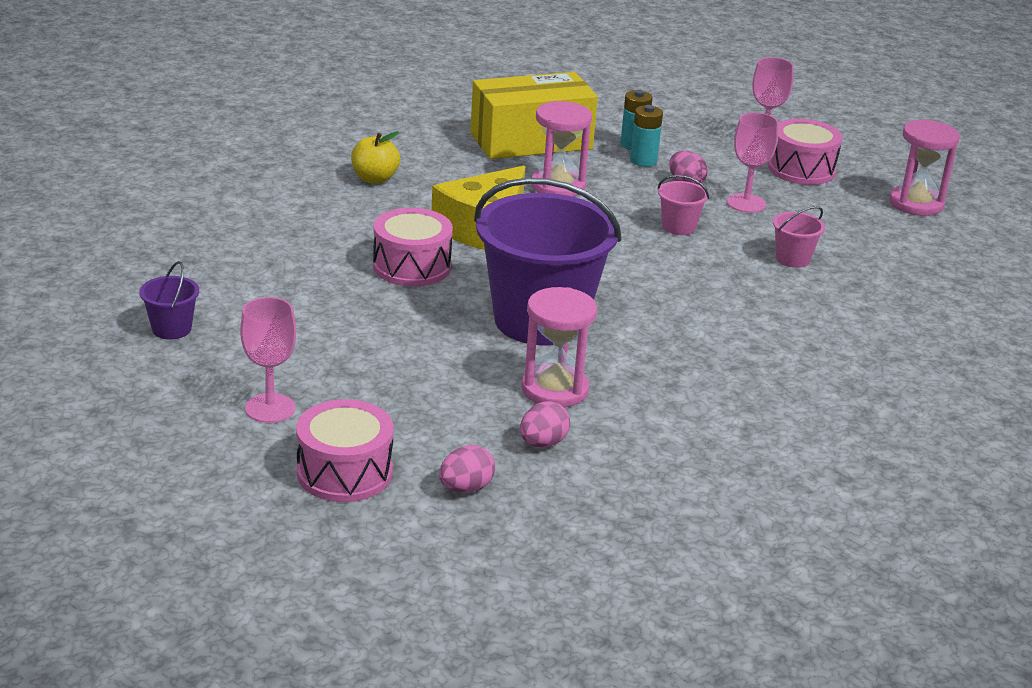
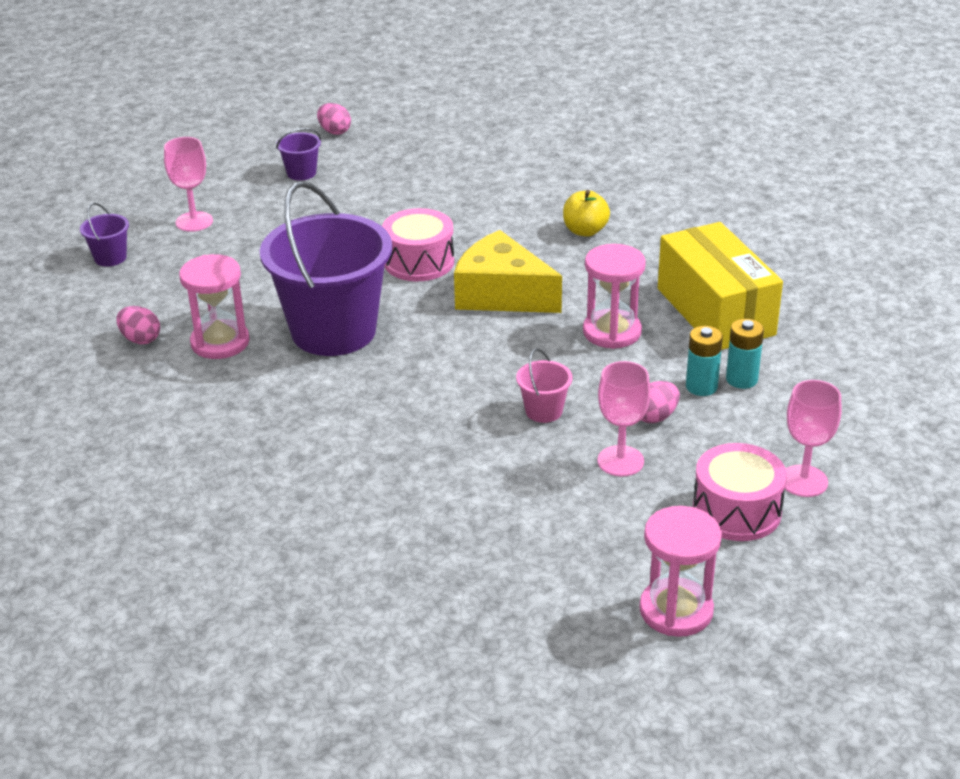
camera: 90 degrees right, 5 degrees up
pink drum [296,399,394,502] -> purple bucket [80,203,129,266]
pink egg [439,445,495,493] -> pink egg moved to [317,103,351,135]
pink bucket [773,206,825,268] -> none

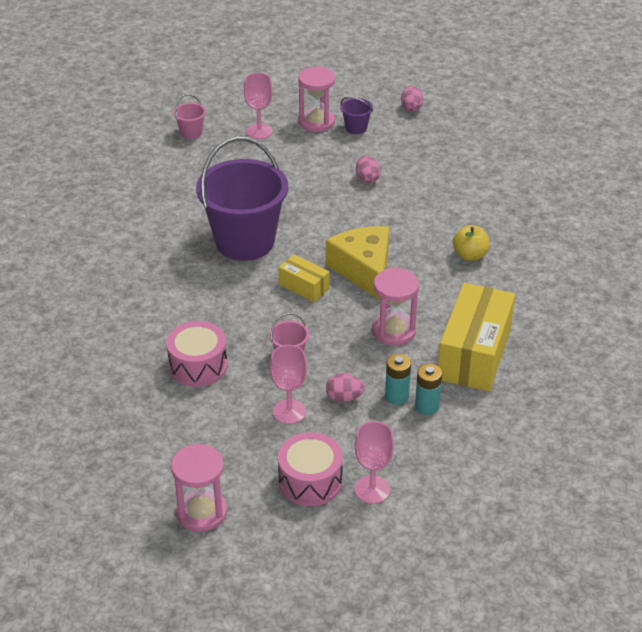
camera: 40 degrees right, 5 degrees up
purple bucket [80,203,129,266] -> pink bucket [173,94,206,139]
pink egg [117,306,160,344] -> pink egg moved to [356,156,380,183]
pink hourglass [179,254,250,359] -> pink hourglass moved to [298,67,335,132]
pink drum [382,208,454,281] -> pink drum moved to [166,321,227,387]
none -> yellow box [279,254,329,302]

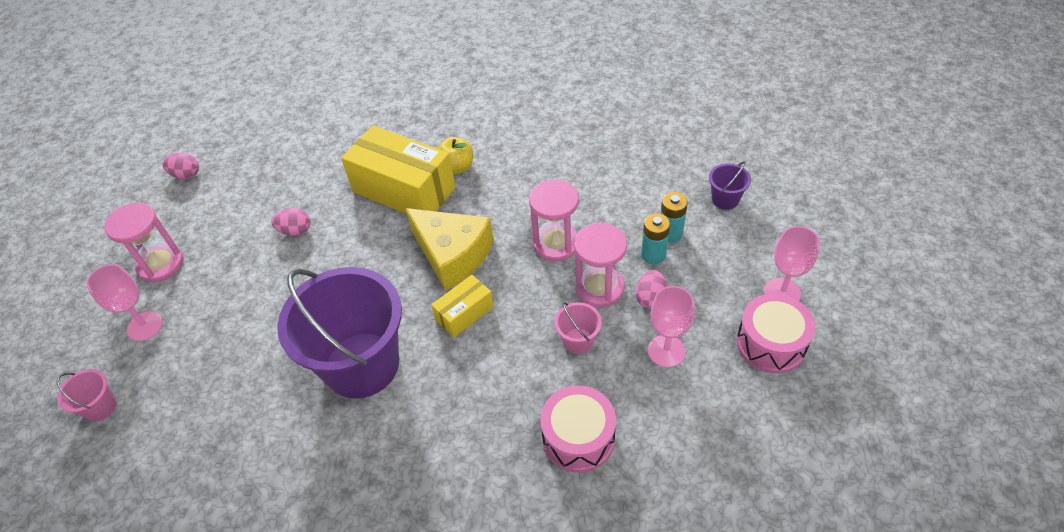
camera: 75 degrees left, 10 degrees up
pink hourglass [171,444,227,532] -> pink hourglass moved to [574,223,627,307]
yellow cheese [326,226,389,301] -> yellow cheese turned 135 degrees counterclockwise [405,208,494,291]
purple bucket [340,97,373,134] -> purple bucket moved to [709,161,751,210]
yellow box [438,283,515,392] -> yellow box moved to [341,125,456,214]

